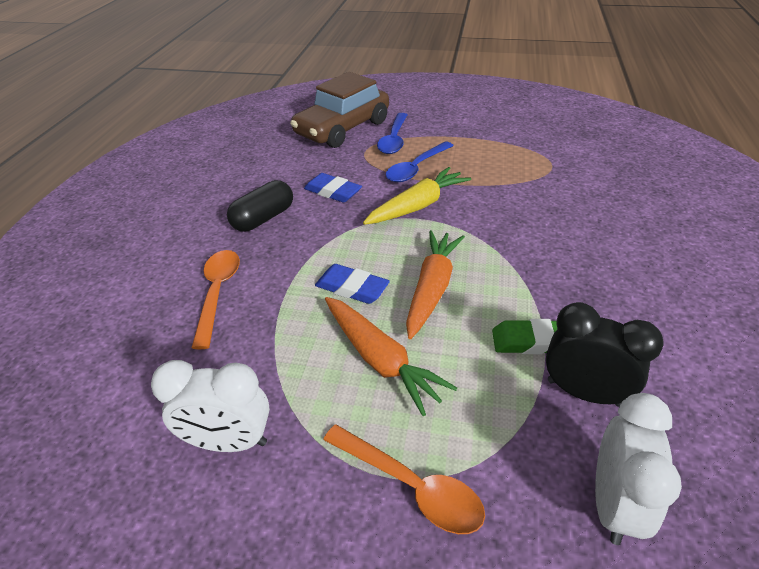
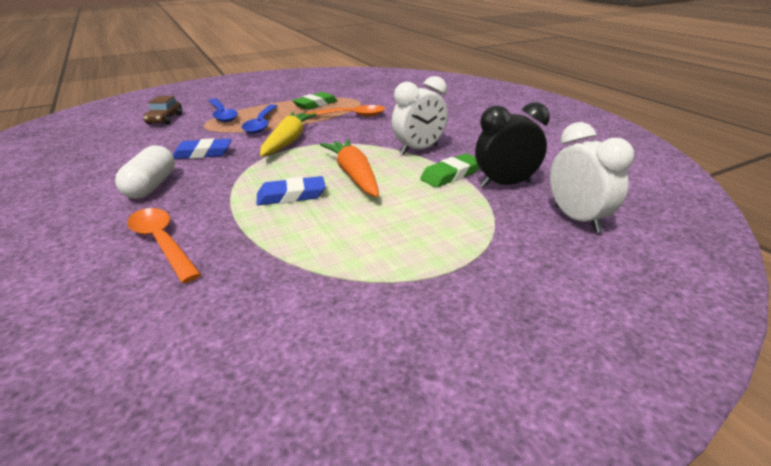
camera: 40 degrees left, 10 degrees down
white clock [151,360,270,452] -> white clock moved to [392,76,448,155]
black capsule [227,180,293,231] -> white capsule [115,145,175,199]
brown car [290,72,389,148] -> brown car [143,96,182,124], size x0.46
orange spoon [323,424,485,534] -> orange spoon moved to [305,105,385,117]
orange carrot [325,297,457,416] -> none
none -> green eraser [292,92,338,110]

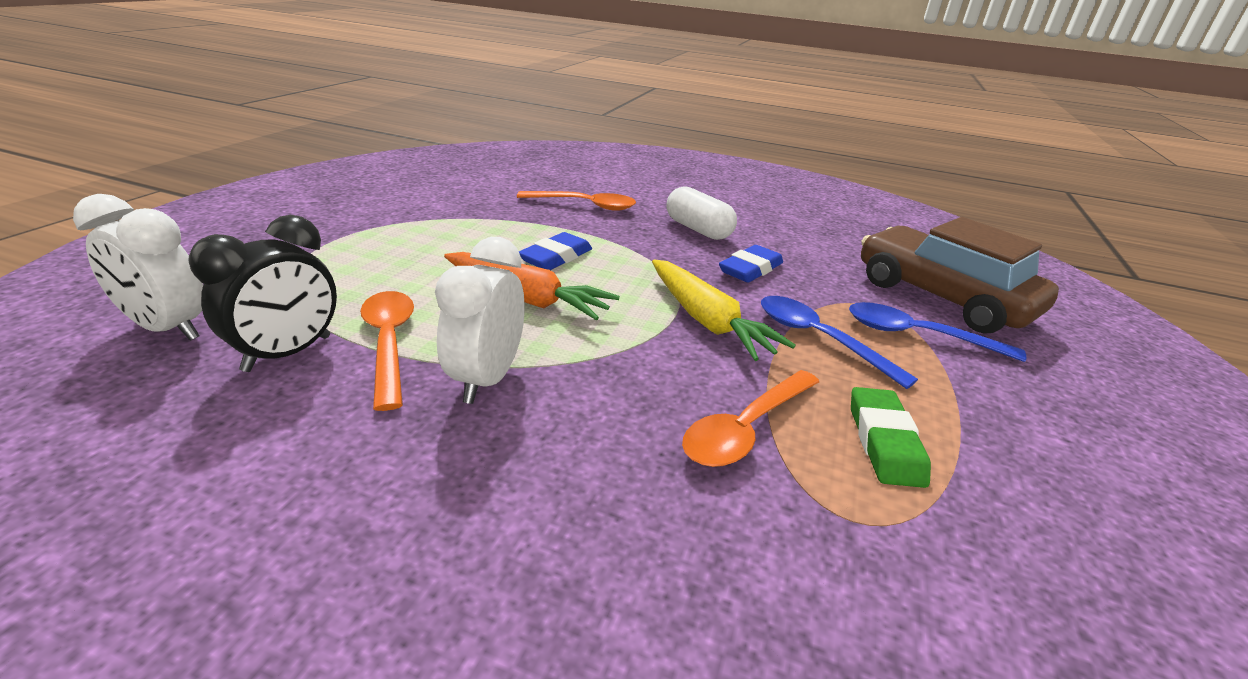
camera: 135 degrees right, 0 degrees up
brown car [143,96,182,124] -> brown car [861,217,1059,334], size x2.16
green eraser [420,153,479,188] -> orange spoon [360,291,414,411]

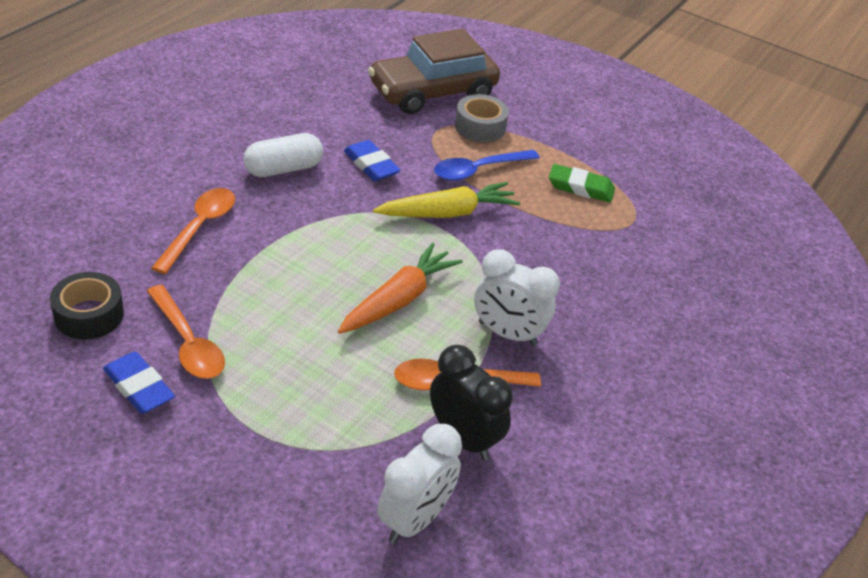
camera: 80 degrees left, 10 degrees up
blue eraser [519,232,592,270] -> blue eraser moved to [103,352,175,414]
orange spoon [682,370,819,467] -> orange spoon moved to [147,285,225,379]
blue spoon [849,302,1026,362] -> grey tape [455,94,509,142]
none -> black tape [50,272,124,340]

